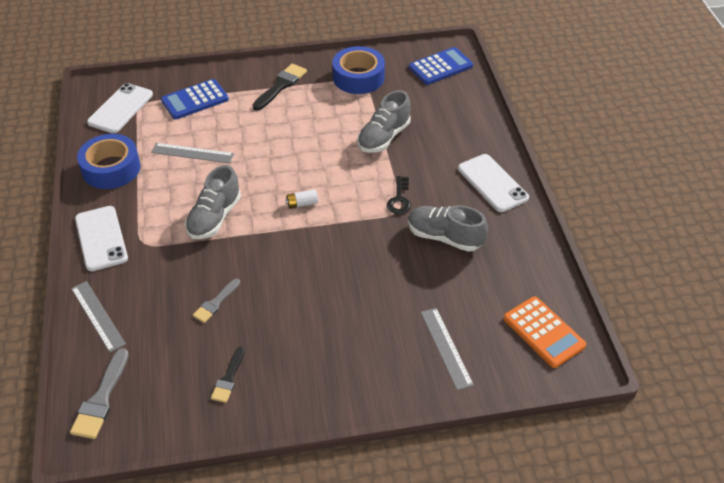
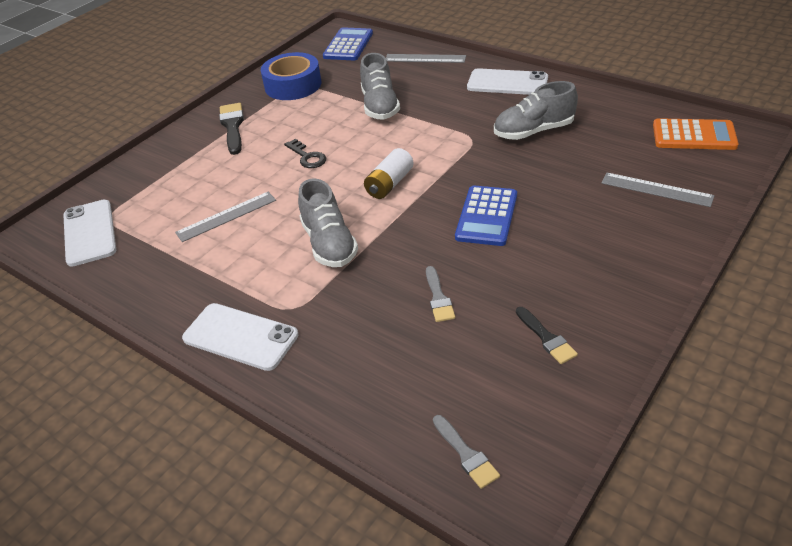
camera: 40 degrees left, 5 degrees down
grey brush [70,348,129,439] -> grey brush [433,415,500,489], size x0.64
grey ruler [71,281,126,352] -> grey ruler moved to [386,54,466,63]
blue tape [77,134,140,189] -> none
blue calculator [161,79,229,119] -> blue calculator moved to [455,185,517,246]
white battery [286,189,318,208] -> white battery [364,148,414,199], size x1.57
black key [387,176,411,214] -> black key moved to [284,139,326,168]

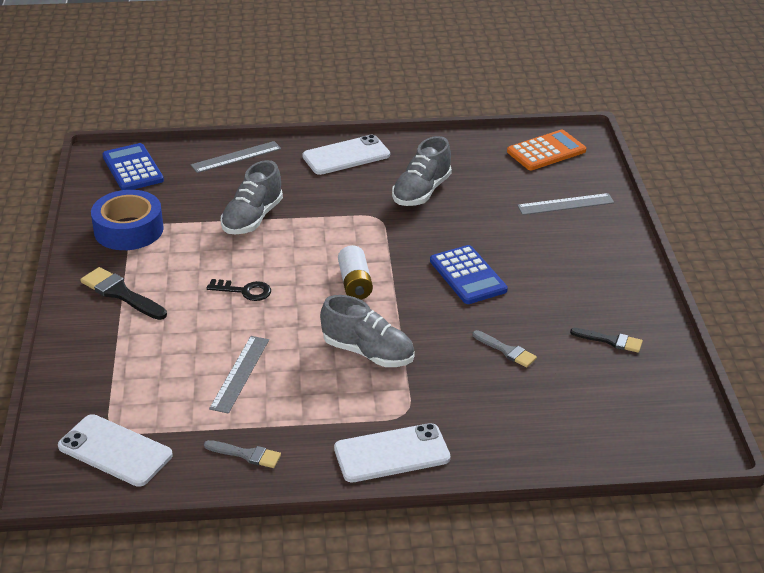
camera: 45 degrees left, 5 degrees down
grey shoe [360,53,400,120] -> grey shoe turned 75 degrees clockwise [221,160,283,234]
grey brush [433,415,500,489] -> grey brush moved to [204,440,281,468]

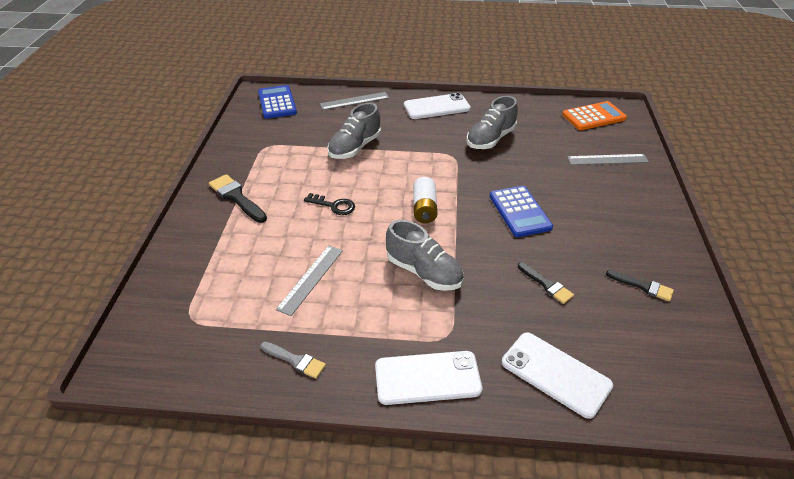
camera: 10 degrees right, 5 degrees up
white phone [58,414,173,487] -> white phone moved to [502,332,613,419]
blue tape [91,190,164,250] -> none
grey brush [472,330,537,368] -> black brush [518,263,574,304]

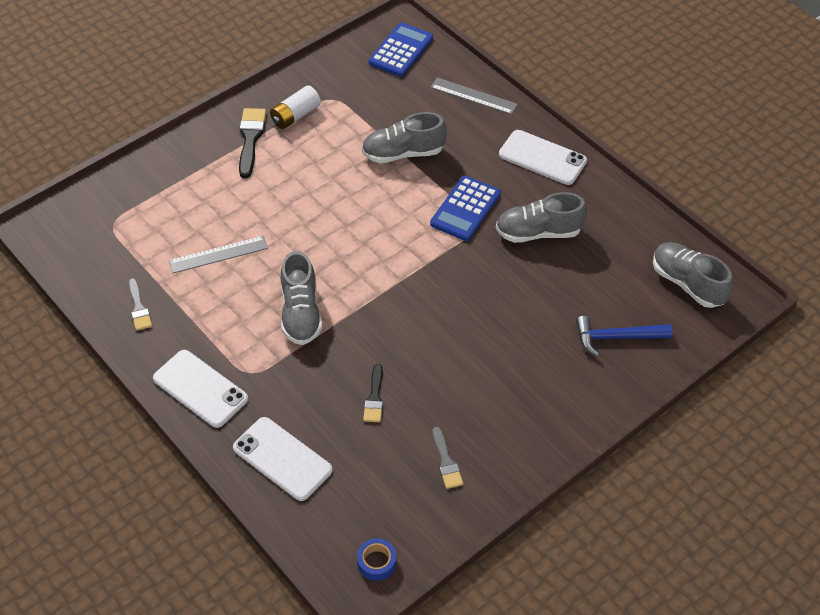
camera: 45 degrees right, 10 degrees up
black key [304,193,355,215] -> none
white battery [413,177,437,223] -> white battery moved to [270,85,321,129]
blue calculator [490,186,553,237] -> blue calculator moved to [430,176,501,241]
white phone [502,332,613,419] -> white phone turned 45 degrees counterclockwise [233,417,333,501]
orange calculator [562,101,627,130] -> grey shoe [653,242,733,308]
grey ruler [567,154,649,165] -> blue hammer [576,316,672,357]
black brush [606,270,674,301] -> grey brush [432,427,463,489]
none -> blue tape [357,538,396,581]

